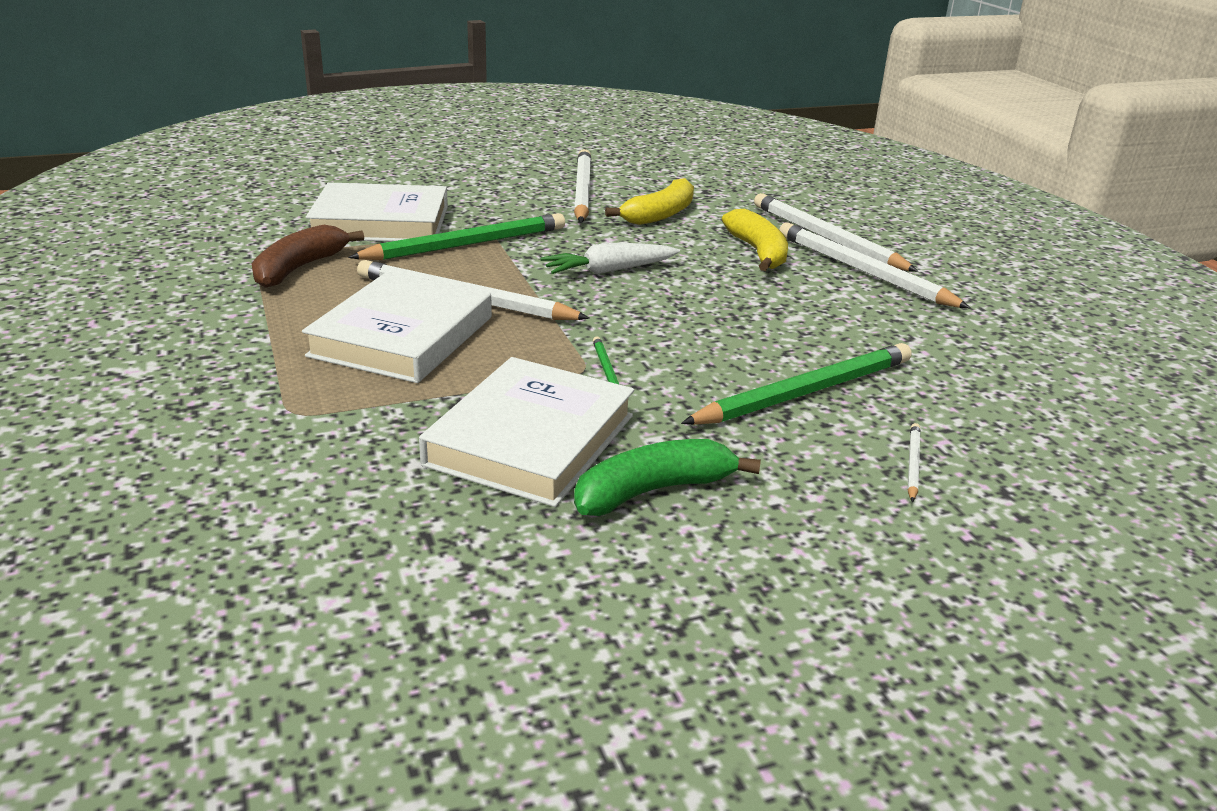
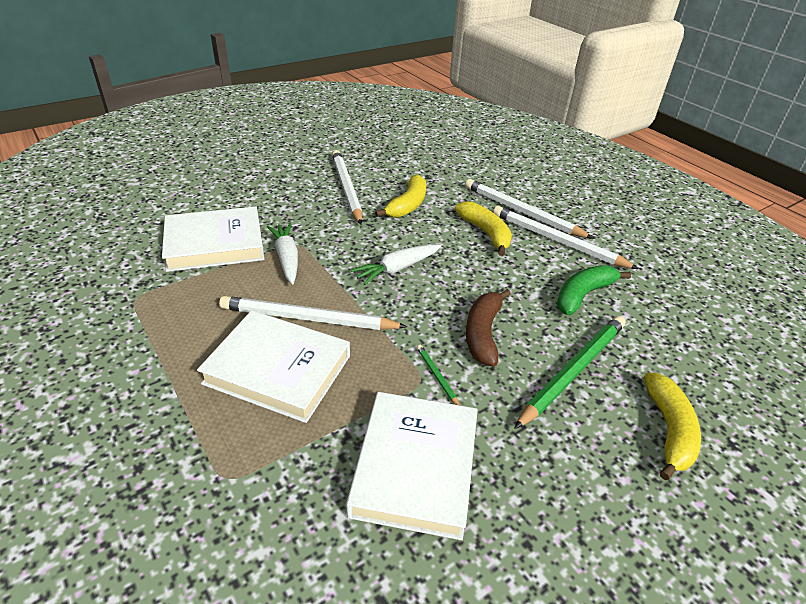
camera: 15 degrees left, 10 degrees up
brown banana [252,225,364,288] -> brown banana moved to [466,289,511,366]
white book [302,272,492,383] -> white book turned 75 degrees counterclockwise [197,310,350,423]
green pencil [348,213,565,260] -> white carrot [267,223,298,284]
green banana [574,439,761,516] -> green banana moved to [557,265,631,315]
white pencil [908,423,921,502] -> yellow banana [644,372,701,480]

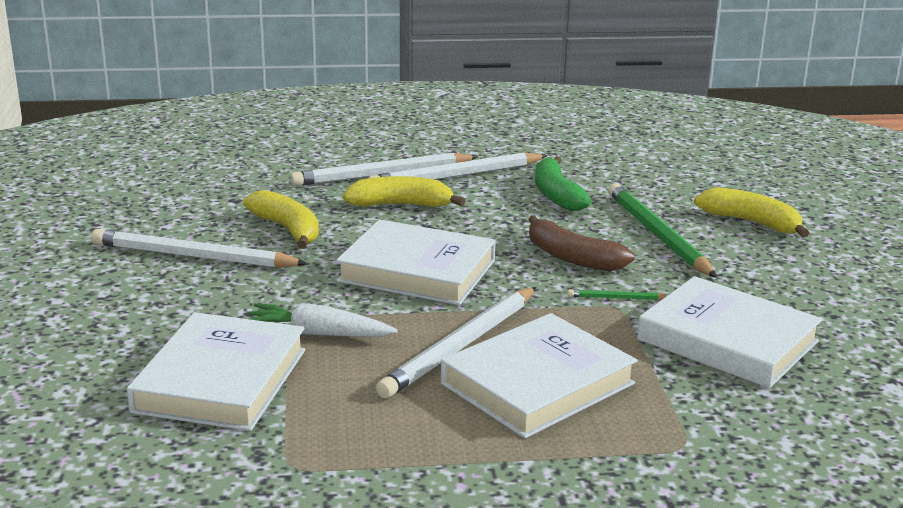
camera: 60 degrees left, 15 degrees down
white carrot [350,244,441,285] -> white book [336,219,496,305]

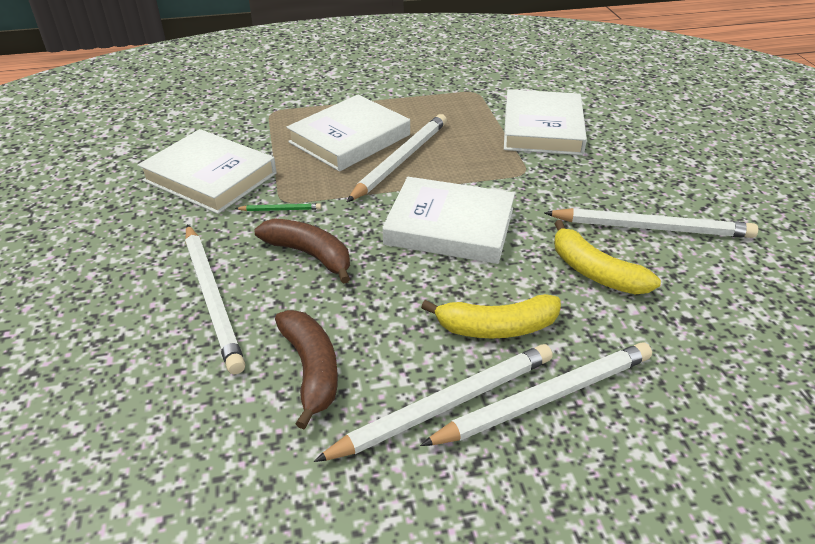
camera: 175 degrees right, 15 degrees up
white carrot [248,303,398,337] -> none
green banana [535,156,591,211] -> brown banana [275,310,338,429]
green pencil [608,183,717,278] -> white pencil [185,224,245,374]
yellow banana [694,187,809,238] -> none

